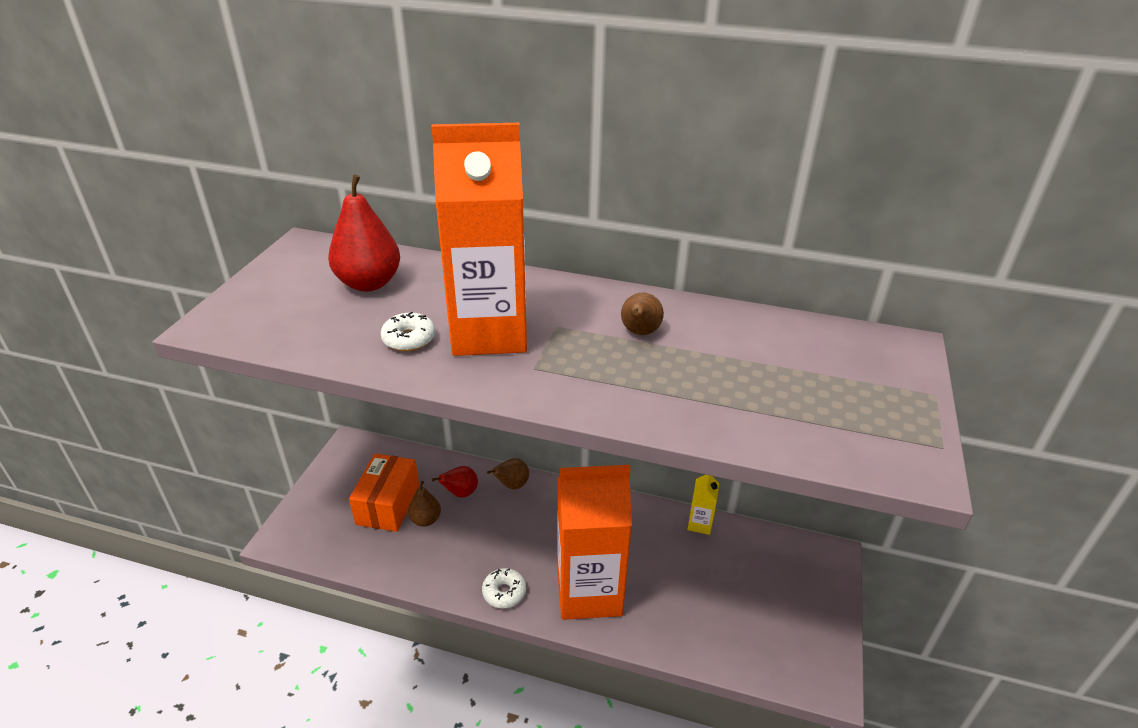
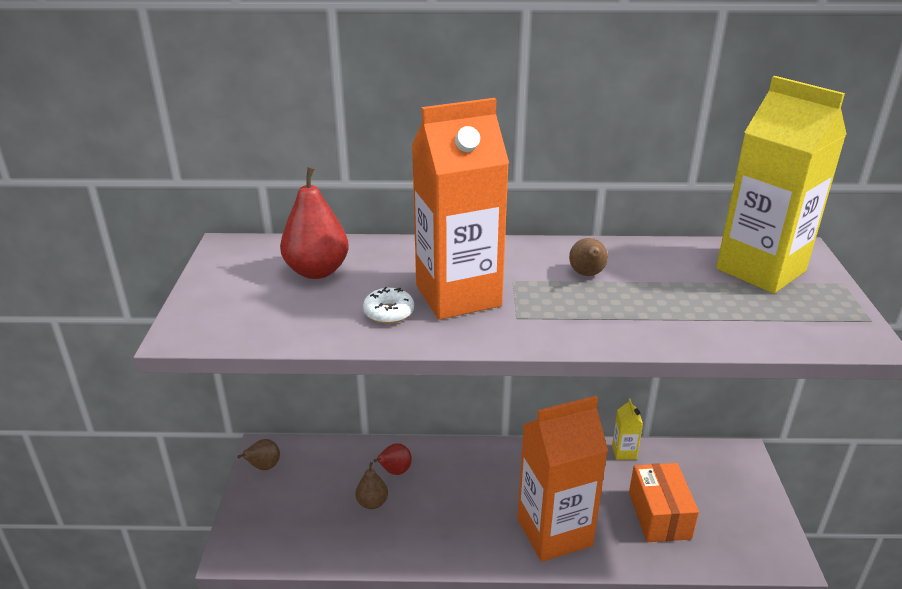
camera: 15 degrees left, 5 degrees down
orange box [349,453,419,532] -> orange box moved to [629,463,699,542]
white donut [482,568,526,608] -> none
brown pear [487,458,529,489] -> brown pear moved to [237,439,280,470]
none -> yellow carton [716,76,847,294]

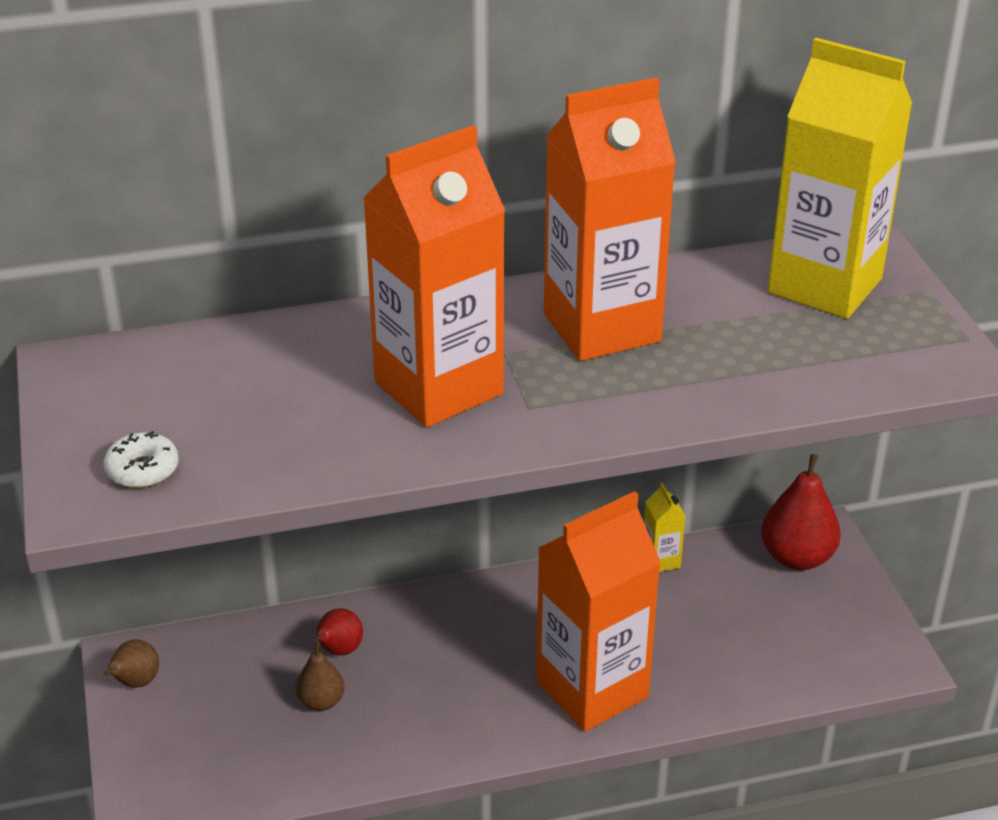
camera: 15 degrees left, 5 degrees up
red pear [280,167,349,279] -> red pear moved to [761,454,841,570]
white donut [363,287,414,324] -> white donut moved to [103,431,179,488]
brown pear [569,238,608,276] -> orange carton [544,77,676,361]
orange box [629,463,699,542] -> none

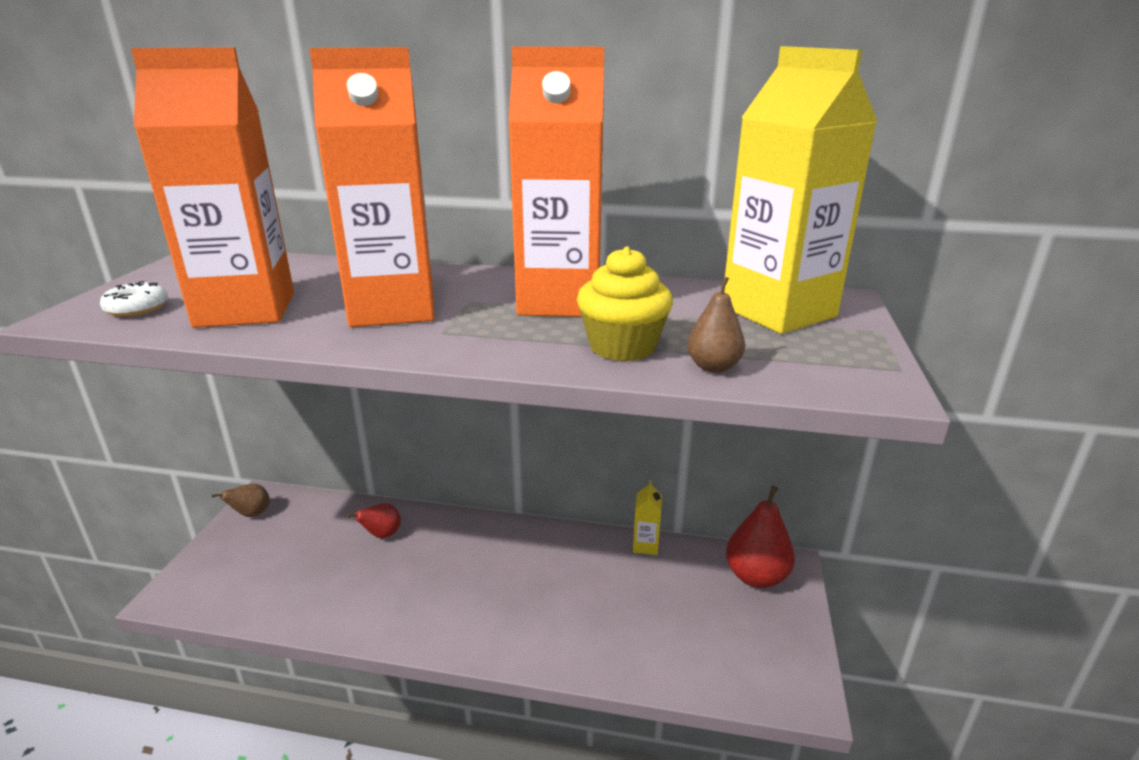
camera: 25 degrees right, 10 degrees down
brown pear [296,642,344,711] -> brown pear moved to [687,276,745,373]
orange carton [536,491,661,732] -> orange carton moved to [131,47,294,328]
none -> yellow cupcake [577,246,673,361]

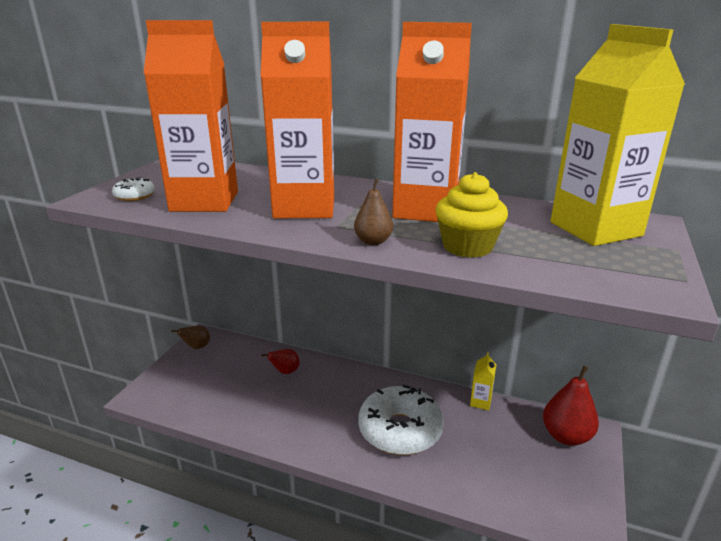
camera: 10 degrees right, 0 degrees up
brown pear [687,276,745,373] -> brown pear moved to [354,179,393,245]
none -> white donut [358,385,444,455]

